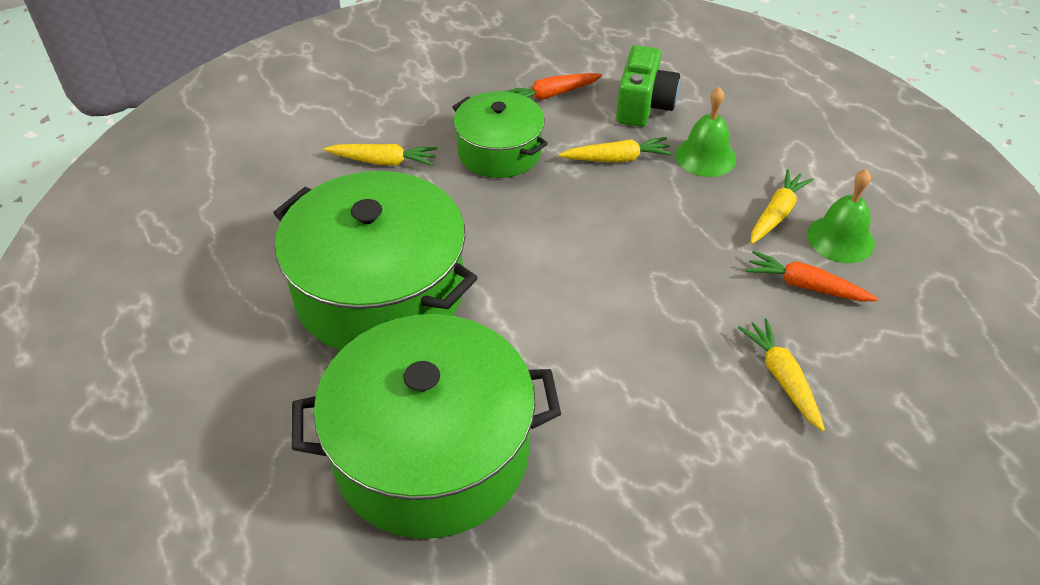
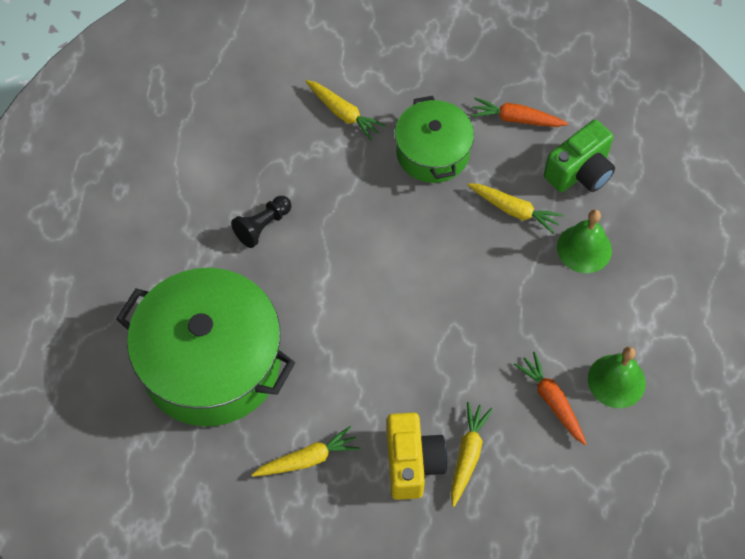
camera: 35 degrees right, 15 degrees up
green pot [274,171,478,350] -> black pawn [231,196,292,248]
yellow carrot [750,169,814,244] -> yellow carrot moved to [251,426,360,477]
none -> yellow camera [387,413,447,500]

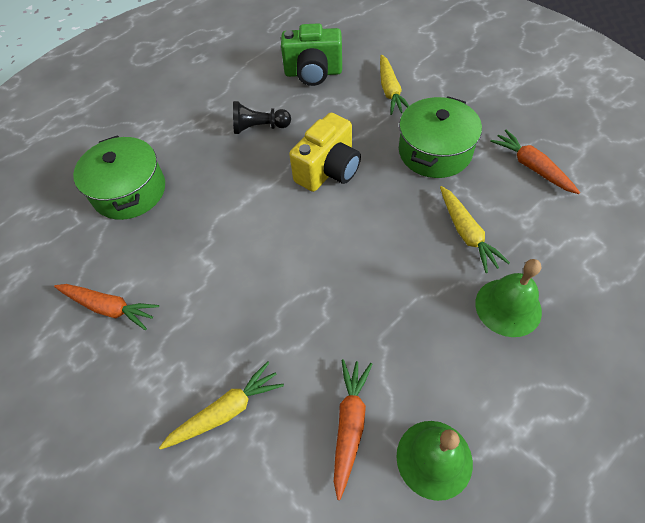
camera: 45 degrees right, 5 degrees down
green pot [116,268,296,426] -> green pot [73,135,165,220], size x0.58
yellow carrot [251,426,360,477] -> orange carrot [54,284,159,330]
yellow camera [387,413,447,500] -> yellow camera moved to [289,113,361,192]
green camera [544,120,615,192] -> green camera moved to [281,23,342,86]

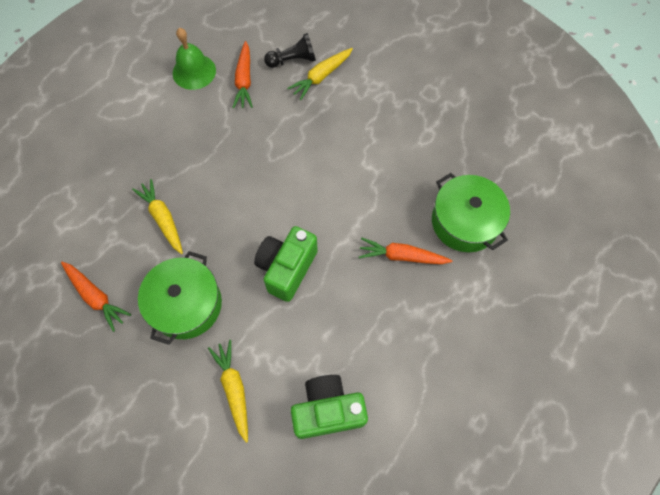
camera: 165 degrees right, 10 degrees up
orange carrot [54,284,159,330] -> orange carrot moved to [359,237,452,264]
black pawn [233,101,291,134] -> black pawn moved to [264,33,316,68]
yellow camera [289,113,361,192] -> green camera [254,226,318,302]
green bell [475,259,542,337] -> none

